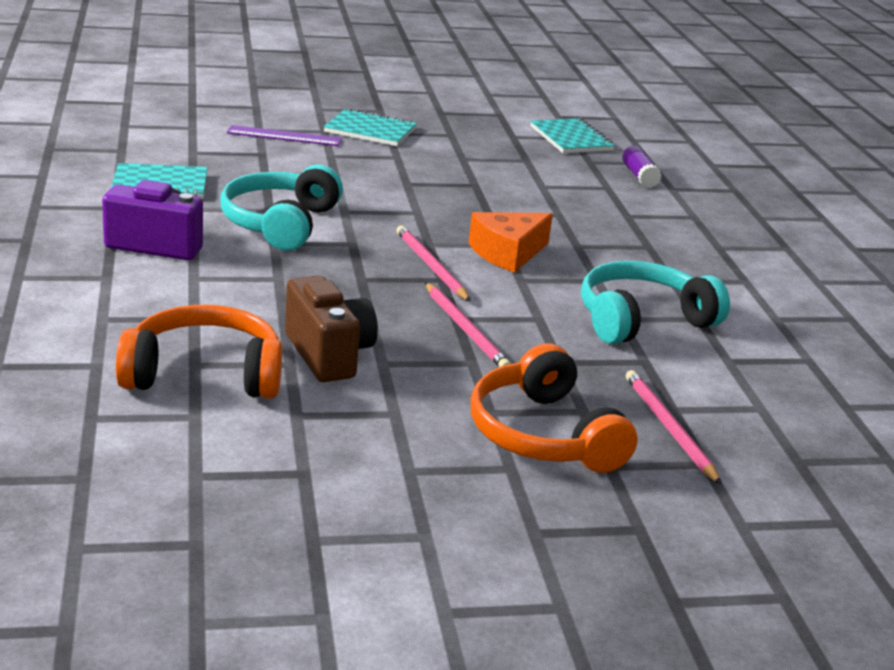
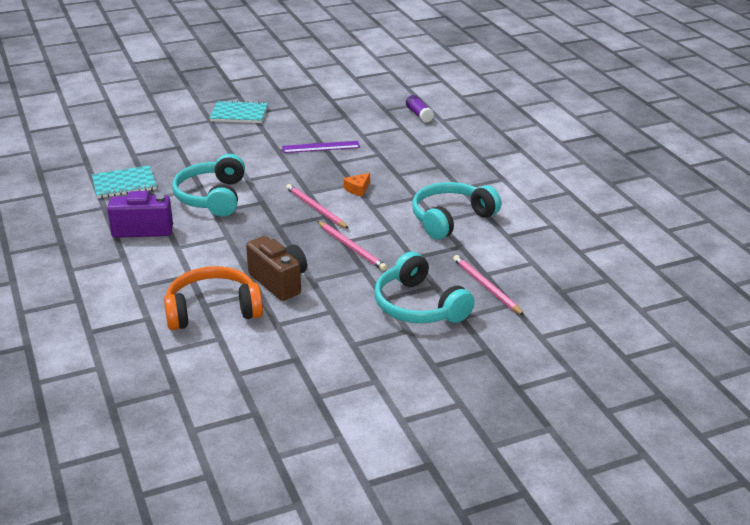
camera: 10 degrees left, 5 degrees up
purple ruler [227,125,342,146] -> purple ruler moved to [282,141,360,153]
orange cheese [469,212,553,273] -> orange cheese [344,173,370,196], size x0.54
orange headphones [471,343,638,473] -> turquoise headphones [375,252,475,323]
turquoise notebook [530,118,615,153] -> none

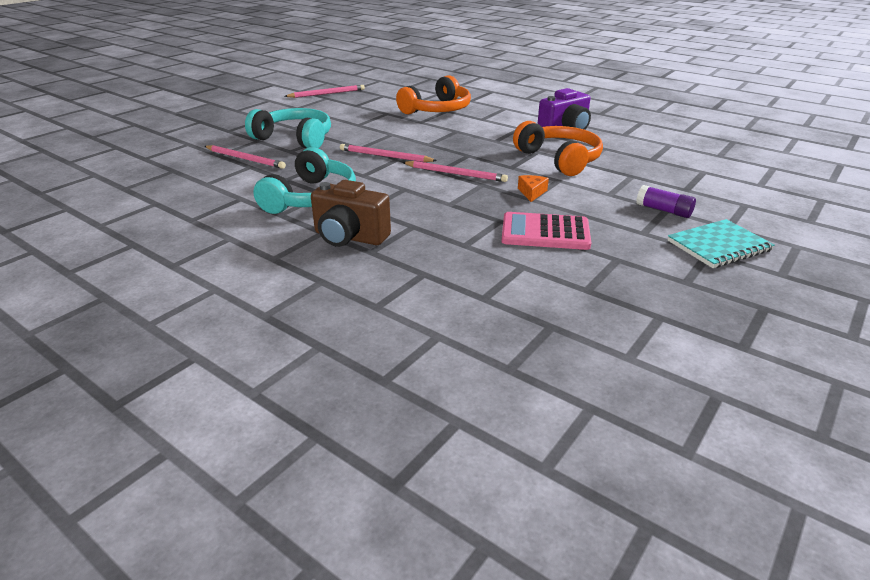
camera: 150 degrees right, 0 degrees up
turquoise notebook [92,166,157,198] -> none
turquoise headphones [172,154,245,217] -> orange headphones [513,121,603,176]
brown camera [246,236,307,301] -> brown camera moved to [311,180,391,247]
purple ruler [282,141,360,153] -> pink calculator [501,212,592,250]
orange cheese [344,173,370,196] -> orange cheese moved to [518,175,549,202]
purple glue stick [406,95,434,123] -> purple glue stick moved to [636,185,696,218]
none -> pink pencil [284,85,365,98]

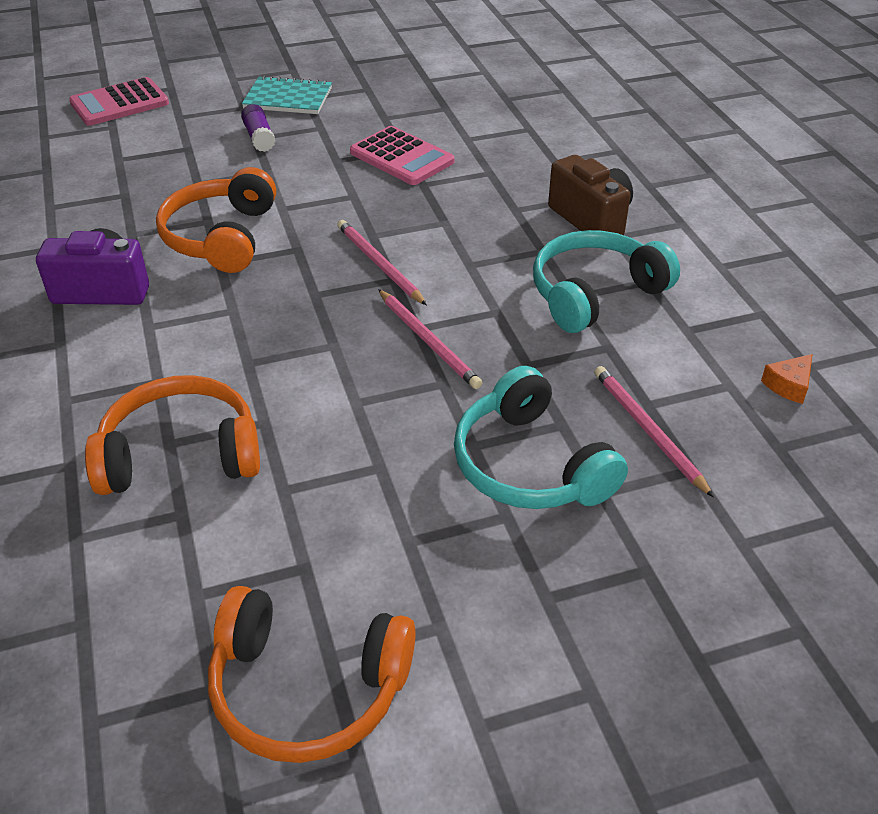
camera: 145 degrees left, 10 degrees up
pink pencil [284,85,365,98] -> orange headphones [208,586,416,763]
orange cheese [518,175,549,202] -> orange cheese moved to [761,354,812,404]
none -> pink calculator [69,77,169,126]

